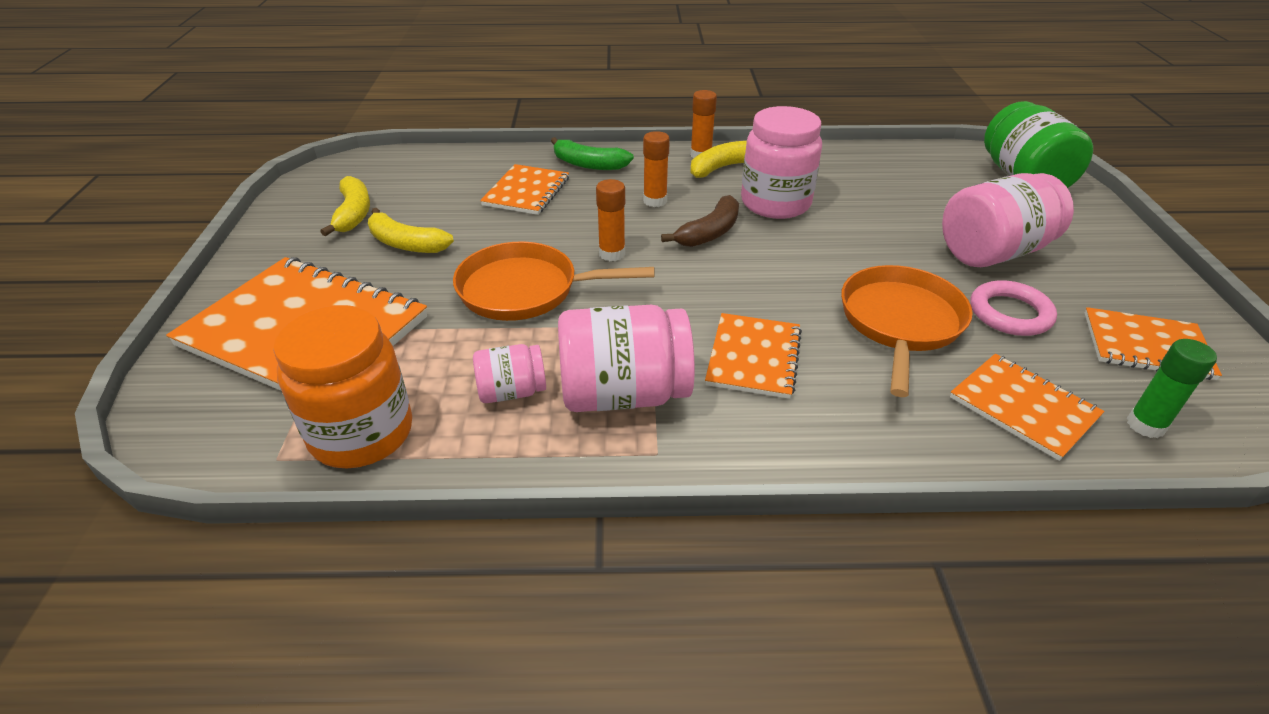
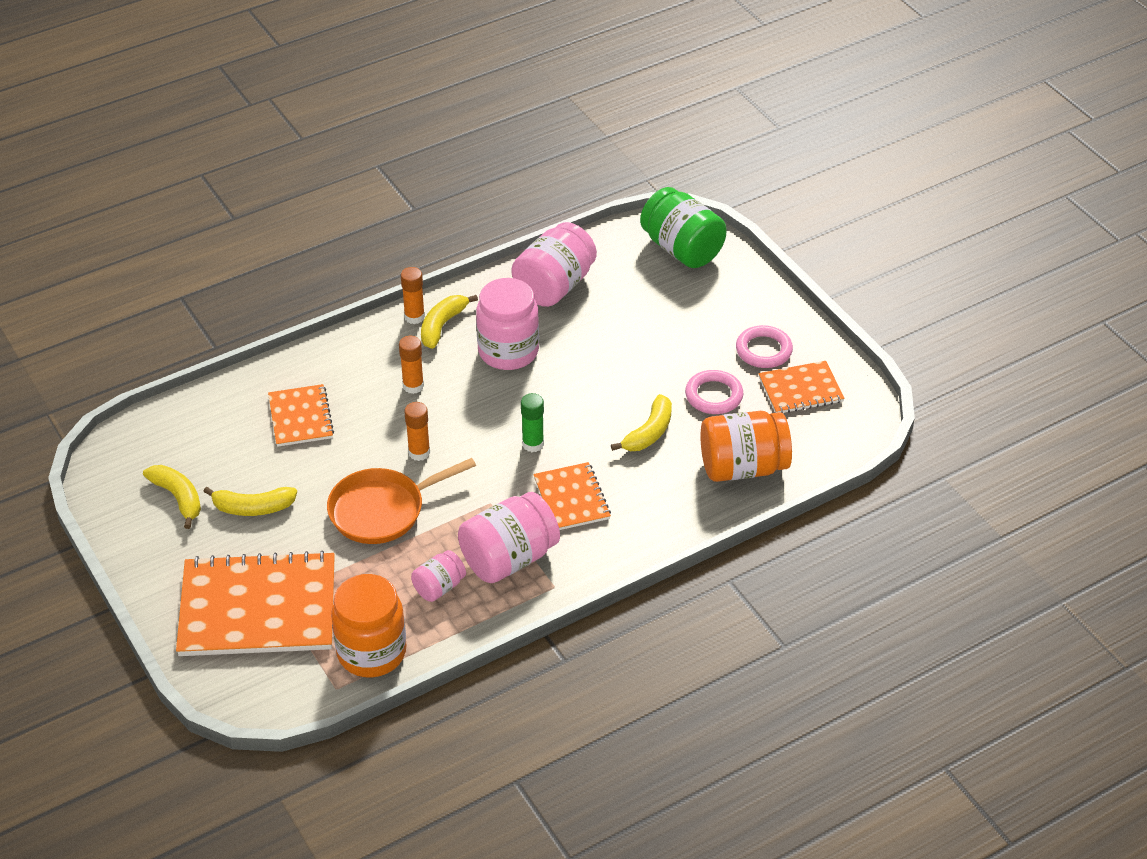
camera: 30 degrees left, 5 degrees up
green banana [551,137,634,170] -> none
brown banana [661,195,739,247] -> none
orange pan [841,265,973,397] -> yellow banana [611,394,672,451]
pink jar [942,173,1074,267] -> pink jar moved to [511,222,597,307]
orange notebook [950,354,1104,461] -> orange jar [700,411,792,482]
green glue stick [1127,339,1217,438] -> green glue stick moved to [521,393,544,452]
none -> pink ring [736,325,793,368]

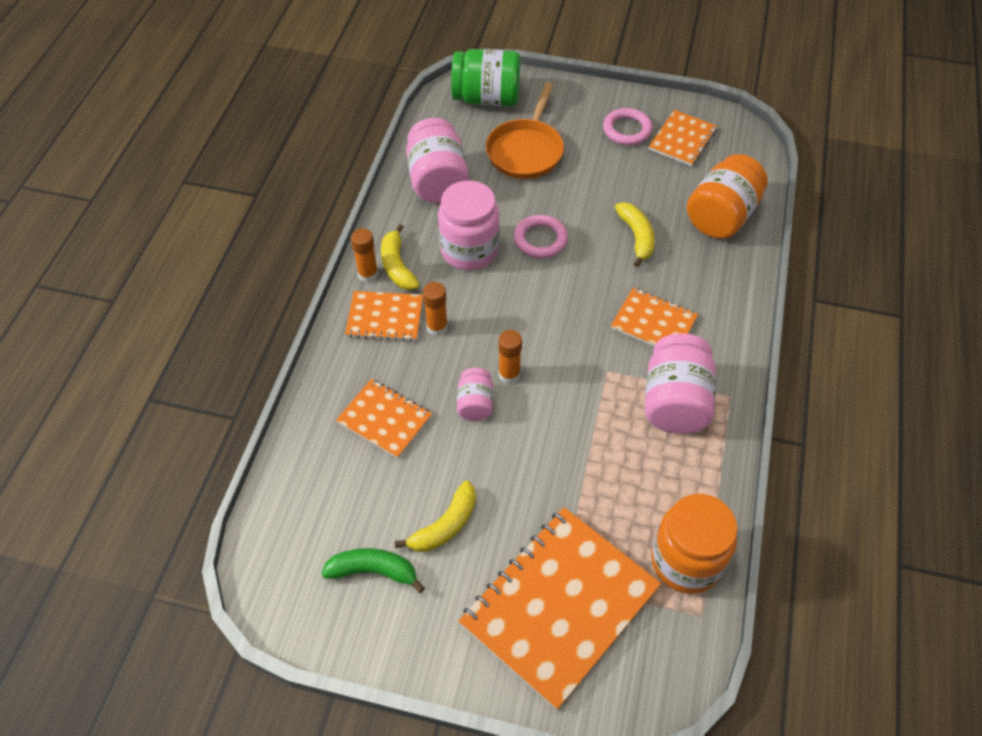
camera: 45 degrees left, 10 degrees up
yellow banana [143,465,201,529] -> green banana [321,548,425,593]
orange pan [327,458,476,544] -> orange pan moved to [486,82,564,179]
pink jar [411,550,466,602] -> pink jar moved to [457,368,493,421]
green glue stick [521,393,544,452] -> none
pink ring [685,370,743,414] -> pink ring moved to [514,215,568,258]
none -> orange notebook [345,291,423,342]

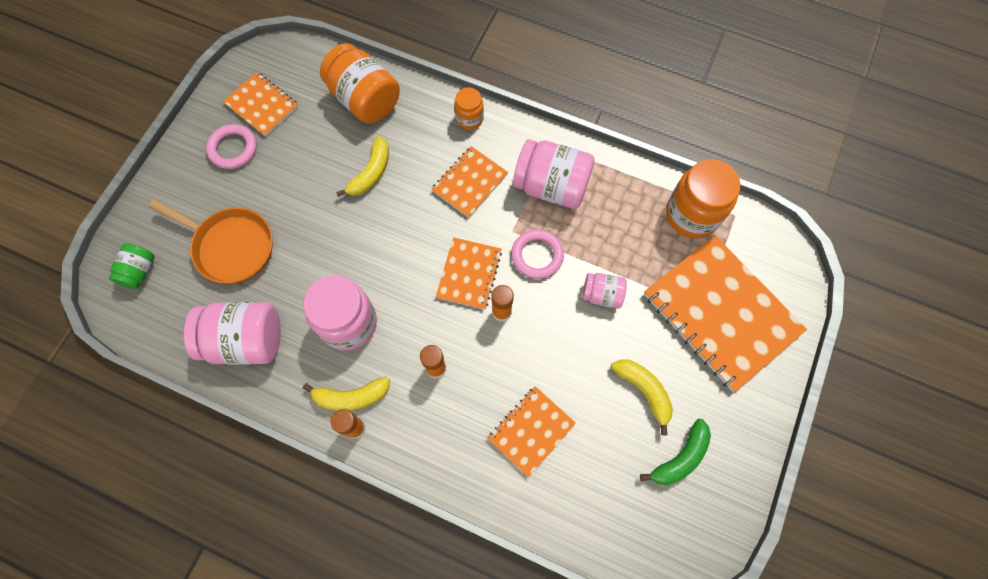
camera: 80 degrees left, 15 degrees up
green banana [321,548,425,593] -> green banana turned 150 degrees counterclockwise [640,419,711,485]
orange notebook [345,291,423,342] -> orange notebook moved to [436,237,502,310]
green jar [451,49,521,106] -> green jar [109,243,154,289], size x0.54
pink jar [457,368,493,421] -> pink jar moved to [582,273,627,309]
pink ring [514,215,568,258] -> pink ring moved to [511,229,564,279]
yellow banana [615,202,655,267] -> yellow banana turned 120 degrees clockwise [336,136,389,197]
none -> orange jar [454,87,484,130]

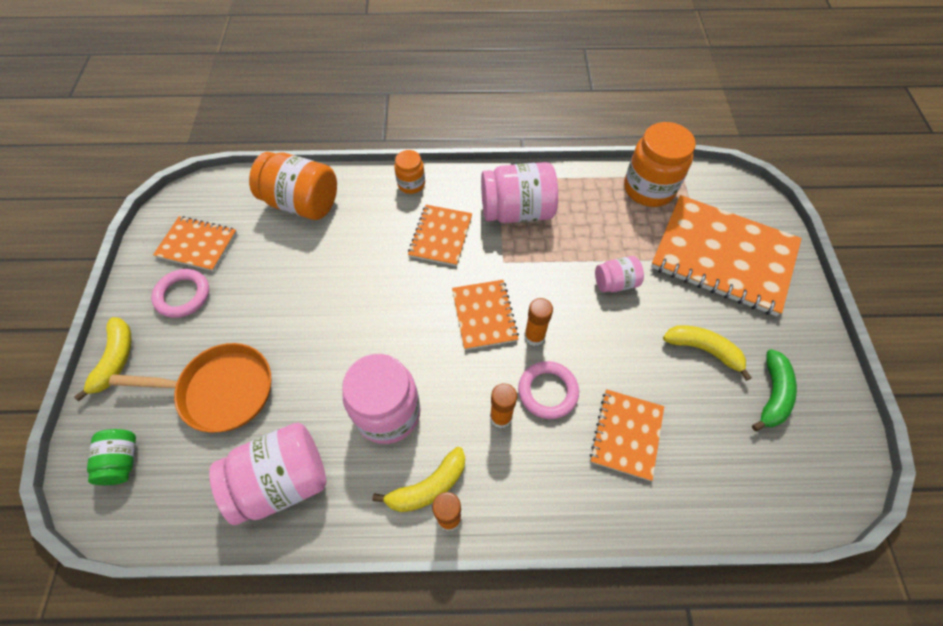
camera: 25 degrees left, 10 degrees down
yellow banana [336,136,389,197] -> yellow banana moved to [74,317,132,401]
pink ring [511,229,564,279] -> pink ring moved to [518,361,579,419]

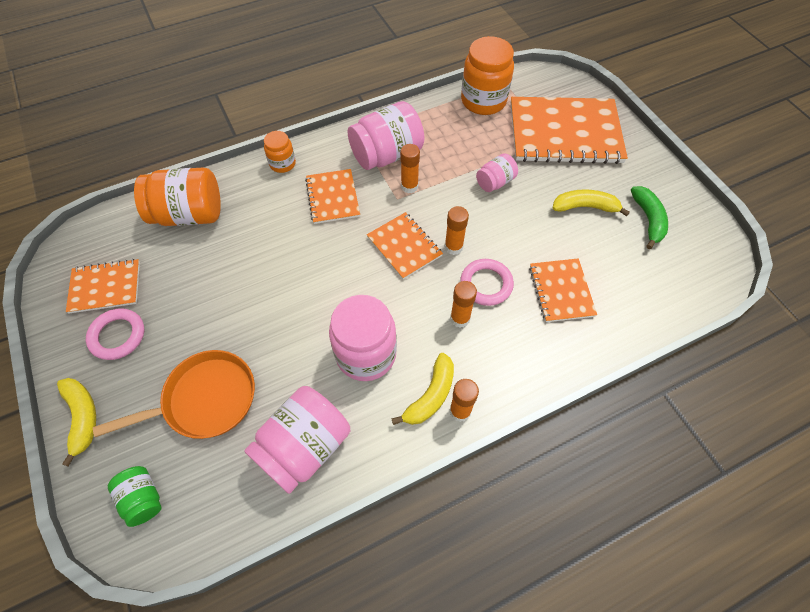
camera: 25 degrees left, 0 degrees up
none -> orange glue stick [400,144,420,193]

